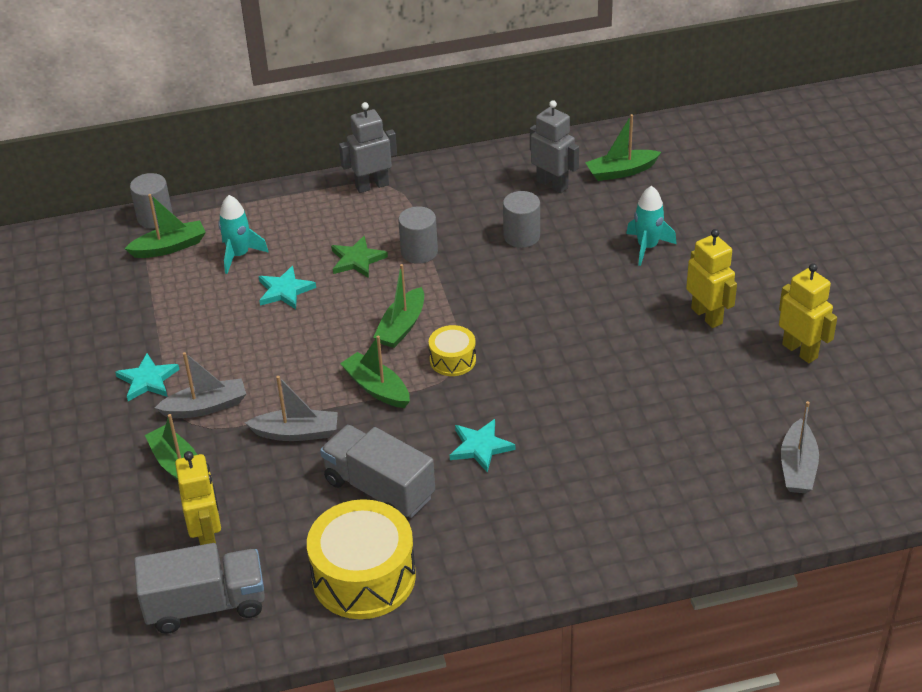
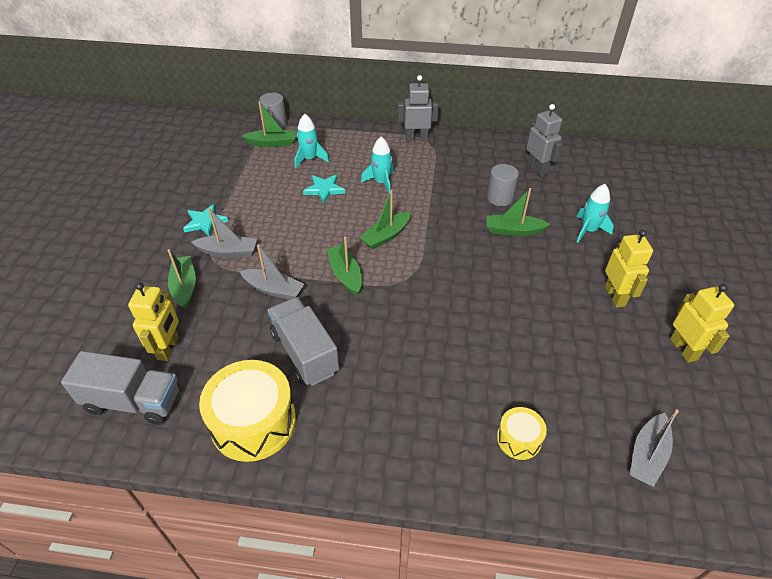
camera: 20 degrees right, 5 degrees up
green star [331,236,388,278] -> turquoise rocket [361,137,394,193]
grey cylinder [398,206,438,264] -> none
yellow drum [429,325,476,376] -> yellow drum moved to [497,407,547,460]
turquoise star [450,419,515,472] -> none
green boat [585,114,661,181] -> green boat moved to [486,188,550,236]

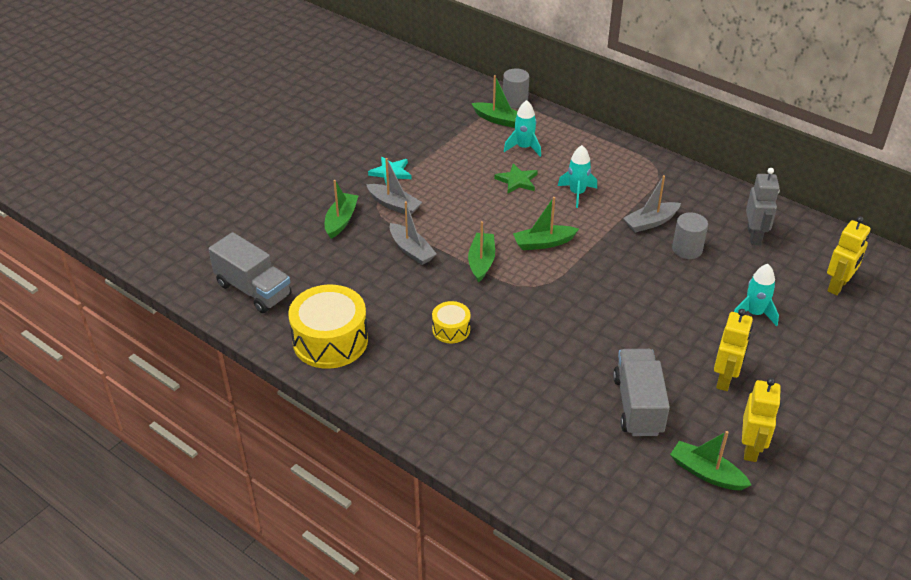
camera: 30 degrees right, 5 degrees down
yellow robot [128,282,179,361] -> yellow robot moved to [827,216,870,295]
grey truck [268,297,339,386] -> grey truck moved to [613,349,670,436]
turquoise star [303,175,345,203] -> green star [494,163,538,194]
grey robot [398,75,439,141] -> none
green boat [486,188,550,236] -> green boat moved to [670,431,751,490]
yellow drum [497,407,547,460] -> yellow drum moved to [432,301,470,343]
grey boat [630,410,679,487] -> grey boat moved to [623,175,681,233]

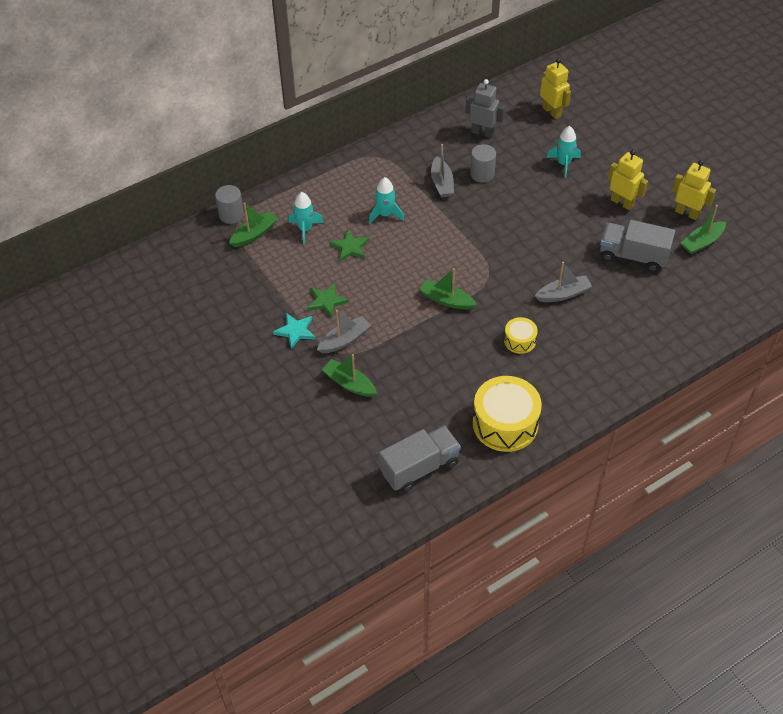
camera: 70 degrees left, 10 degrees up
grey boat [390,201,437,265] -> grey boat moved to [535,262,592,302]
green boat [513,197,579,250] -> none
none -> green star [307,283,349,318]

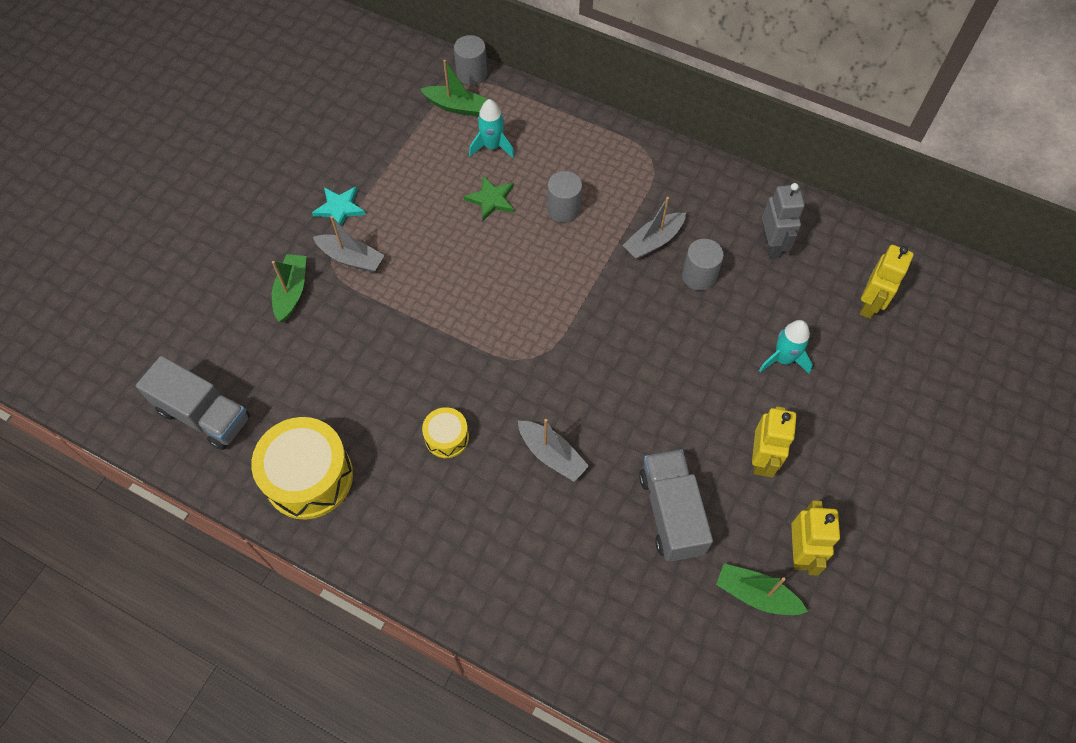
camera: 60 degrees right, 10 degrees up
green star [307,283,349,318] -> none
turquoise rocket [369,177,404,224] -> grey cylinder [547,171,582,223]
green boat [420,268,477,310] -> none

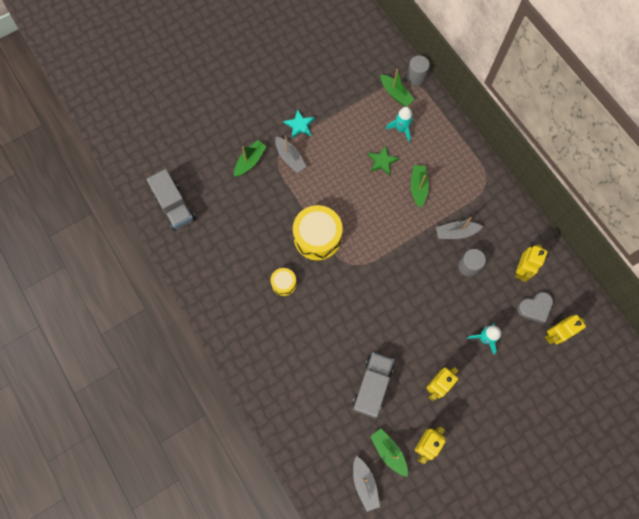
camera: 30 degrees right, 10 degrees up
yellow drum [251,417,353,520] -> yellow drum moved to [293,205,343,260]
grey boat [518,419,589,482] -> grey boat moved to [353,456,380,512]
grey cylinder [547,171,582,223] -> green boat [411,165,429,208]
grey robot [762,183,805,258] -> yellow robot [515,244,548,282]
none -> grey heart [517,292,553,323]

